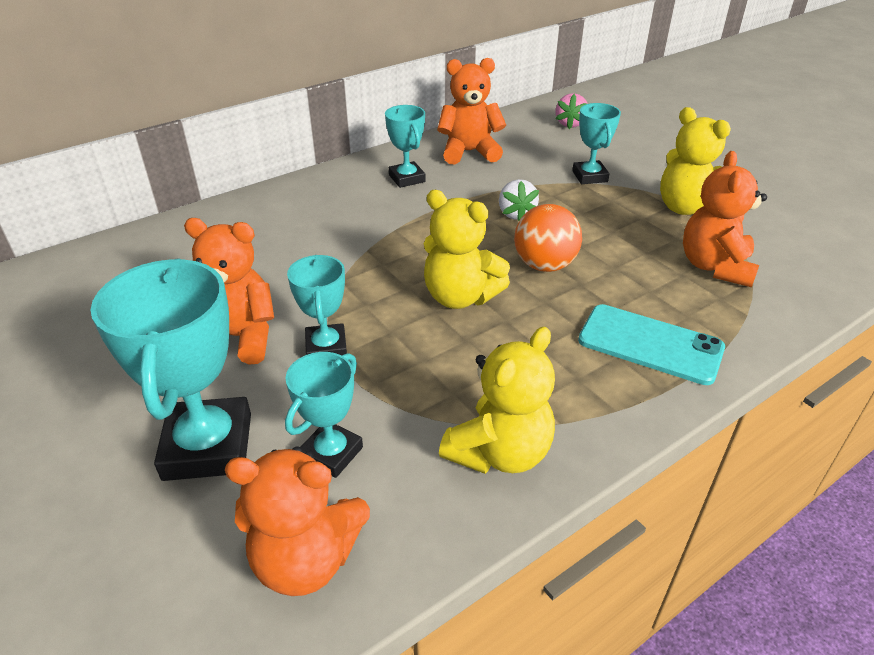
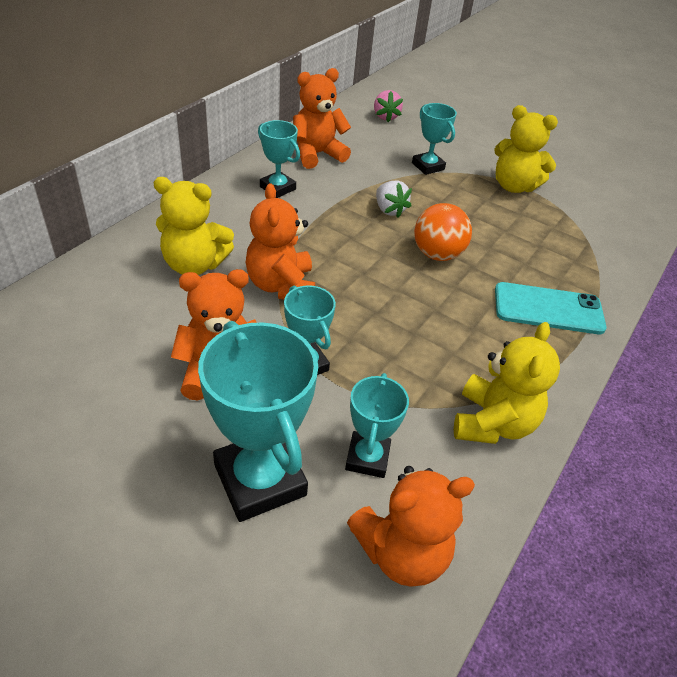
camera: 25 degrees left, 5 degrees up
yellow teddy bear [424,190,510,309] -> yellow teddy bear moved to [153,177,234,275]
orange teddy bear [683,151,767,287] -> orange teddy bear moved to [246,183,315,299]

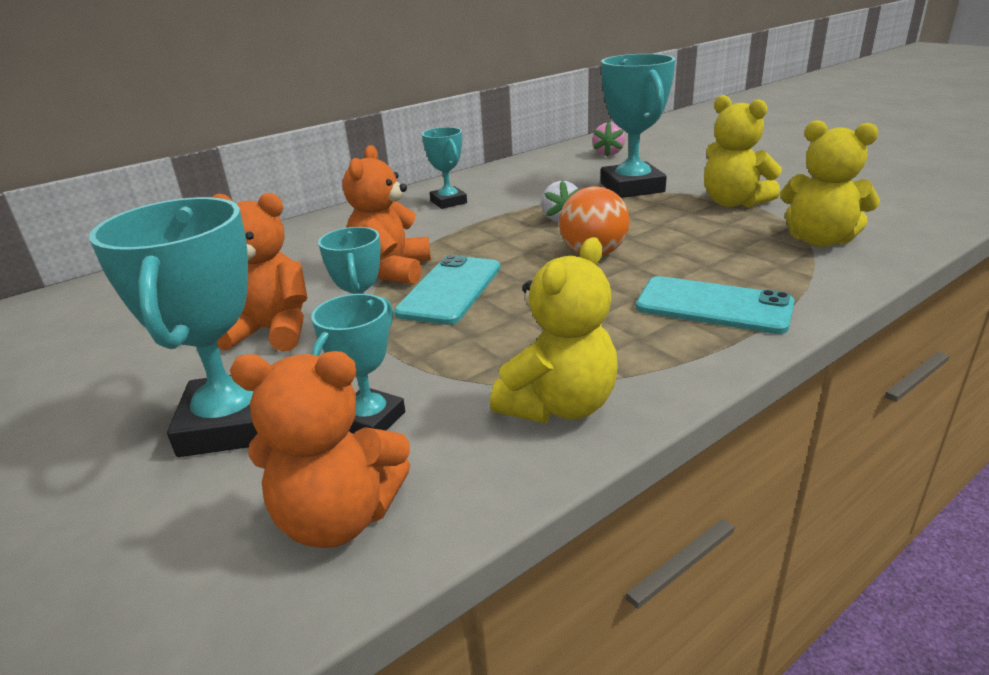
camera: 25 degrees right, 15 degrees down
yellow teddy bear [153,177,234,275] -> yellow teddy bear moved to [780,120,880,247]
orange teddy bear [293,68,351,169] -> none
turquoise trophy [412,103,457,175] -> turquoise trophy [601,54,676,198], size x1.75
none -> turquoise phone [394,255,500,325]

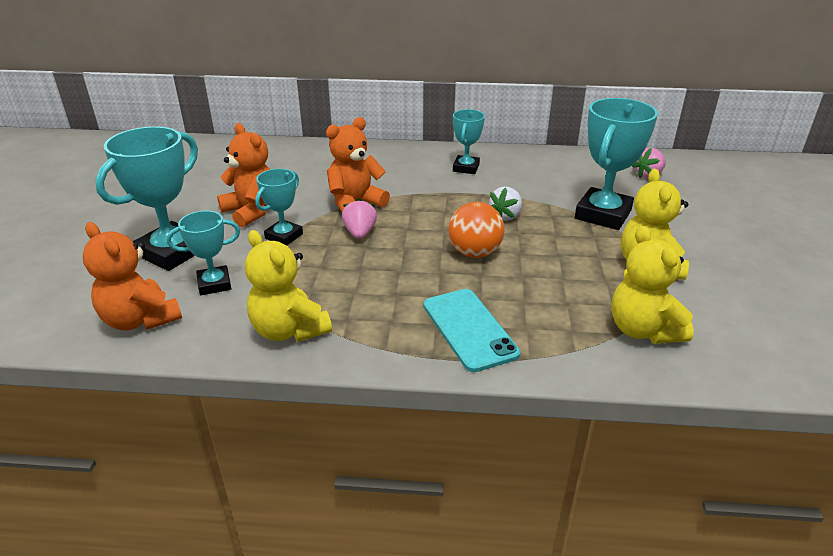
camera: 40 degrees right, 5 degrees up
turquoise phone [394,255,500,325] -> pink strawberry [342,198,377,239]
yellow teddy bear [490,237,618,423] -> yellow teddy bear turned 60 degrees clockwise [245,230,332,342]

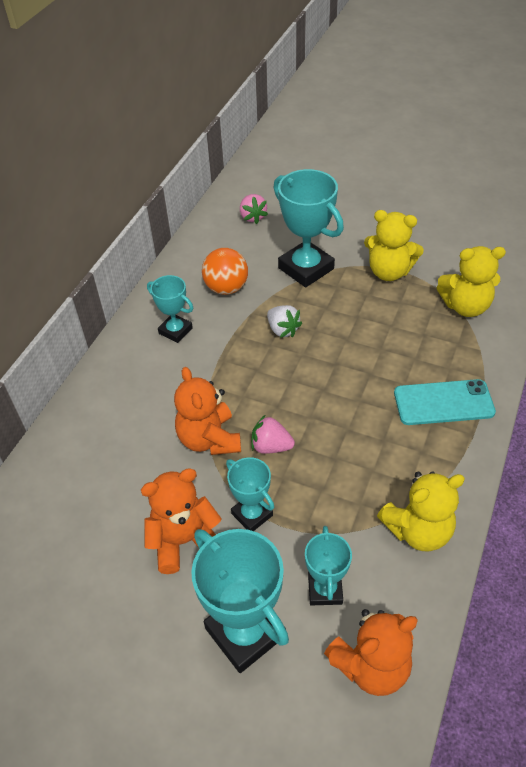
camera: 70 degrees left, 15 degrees up
orange ball [448,202,504,258] -> orange ball moved to [202,248,248,295]

